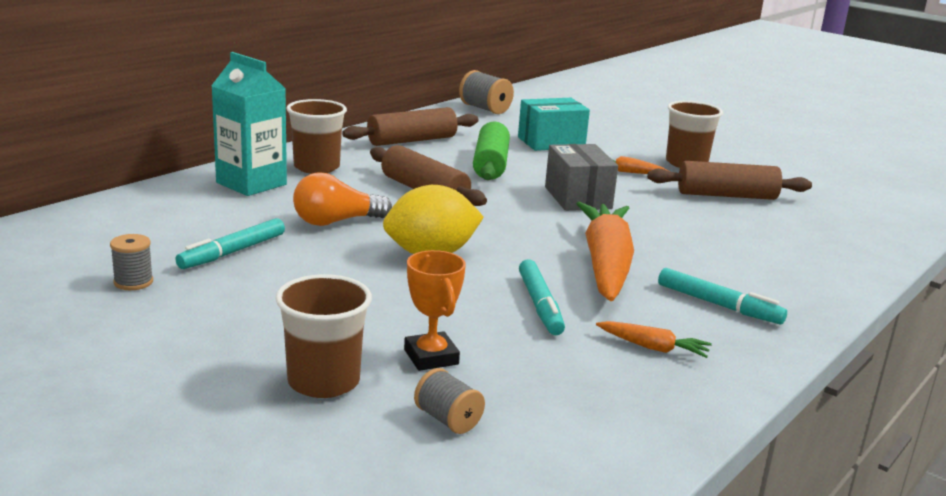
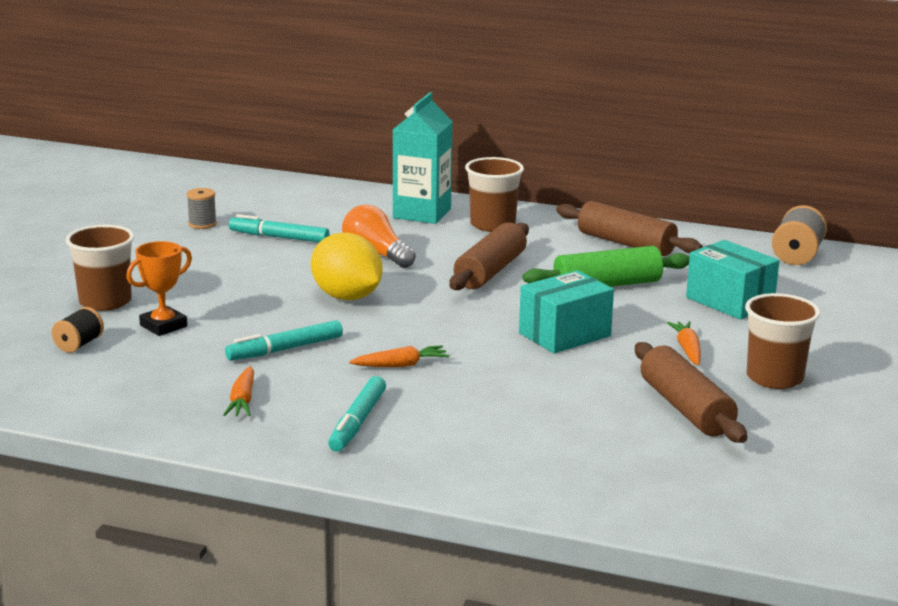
camera: 70 degrees right, 0 degrees up
grey spool [414,368,485,434] -> black spool [51,307,104,353]
grey box [545,144,618,211] -> turquoise box [519,270,614,353]
orange carrot [576,202,634,301] -> orange carrot [349,345,449,367], size x0.43

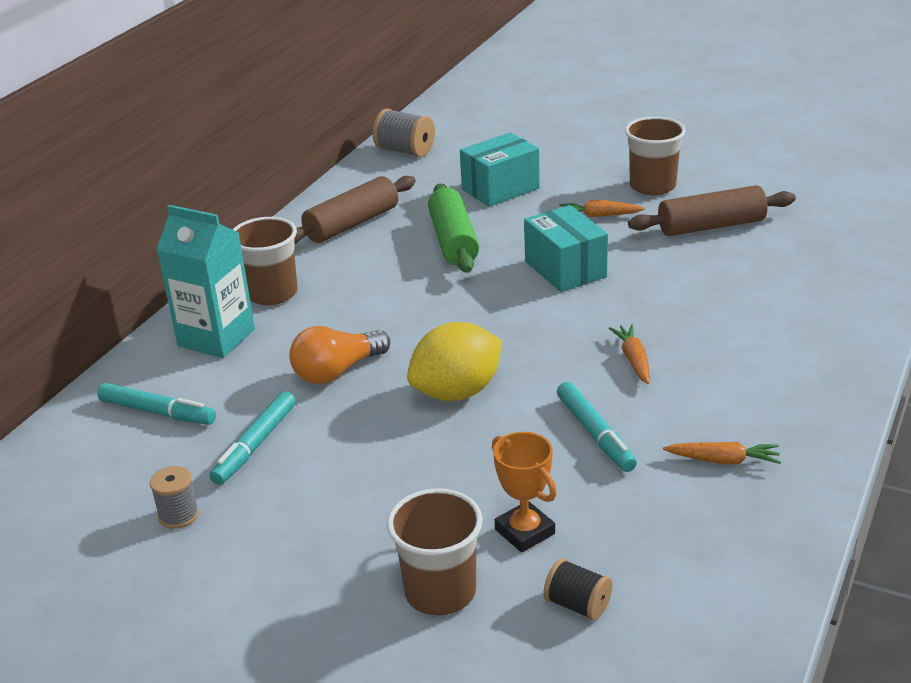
camera: 80 degrees left, 10 degrees up
turquoise marker [328,376,386,452] -> turquoise marker moved to [97,383,216,425]
brown rolling pin [449,223,529,290] -> none

